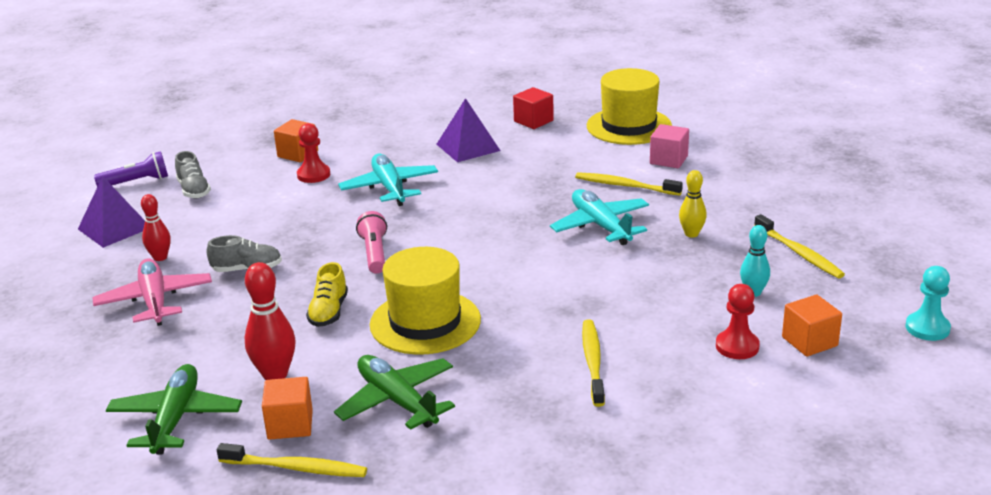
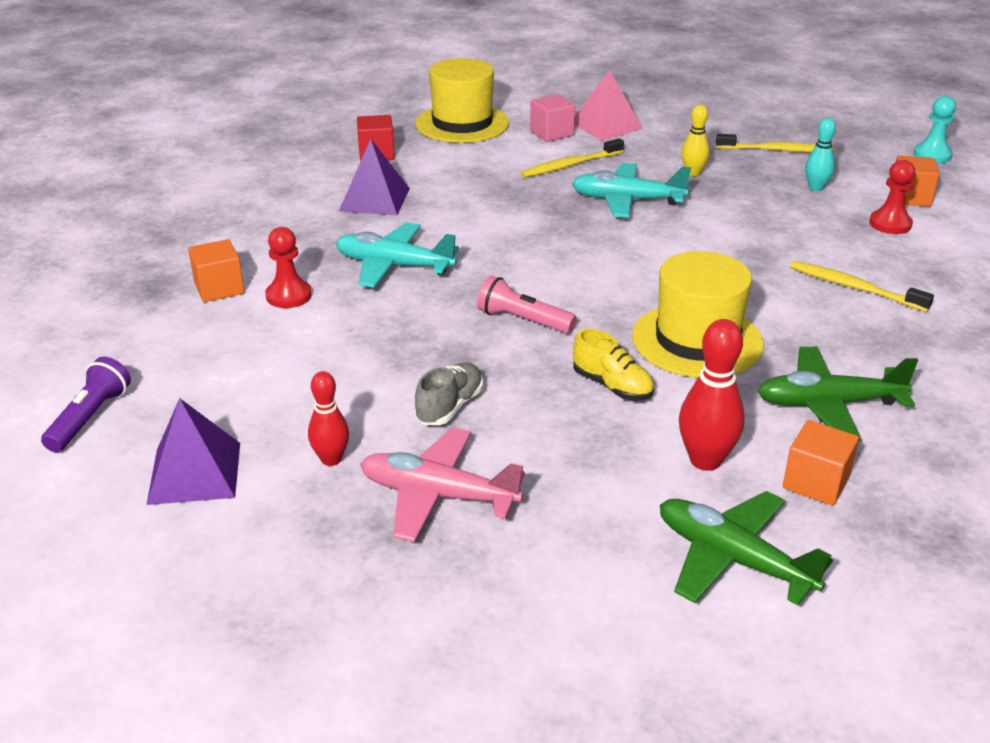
camera: 55 degrees left, 5 degrees up
grey shoe [175,151,211,199] -> none
yellow toothbrush [217,443,367,477] -> none
none -> pink pyramid [575,70,643,141]

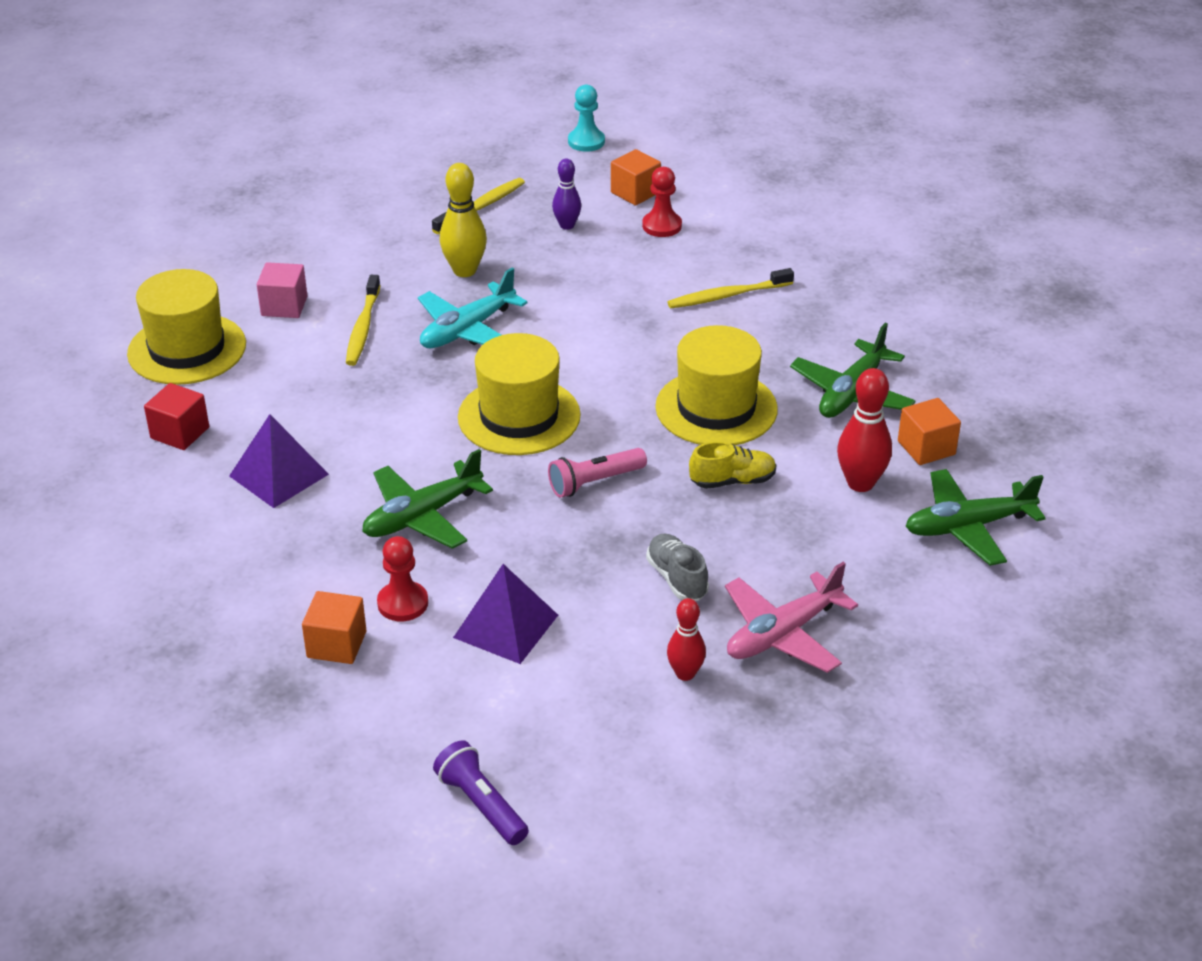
camera: 55 degrees left, 5 degrees up
purple pyramid [147,398,240,505] -> purple pyramid moved to [453,564,558,664]
turquoise plane [336,222,459,288] -> green plane [362,449,493,549]
pink pyramid [575,70,643,141] -> none
yellow bowling pin [681,104,710,176] -> yellow bowling pin [440,163,487,277], size x1.56
turquoise bowling pin [805,118,836,191] -> purple bowling pin [552,159,581,230]
none -> yellow hat [458,333,581,455]

